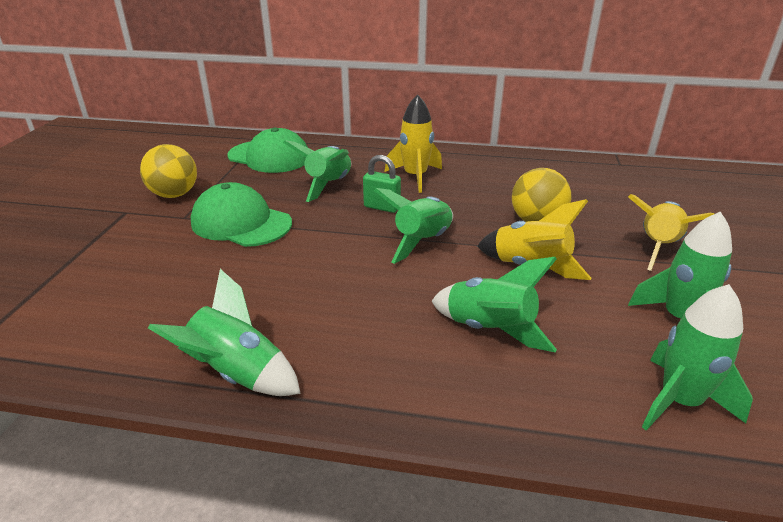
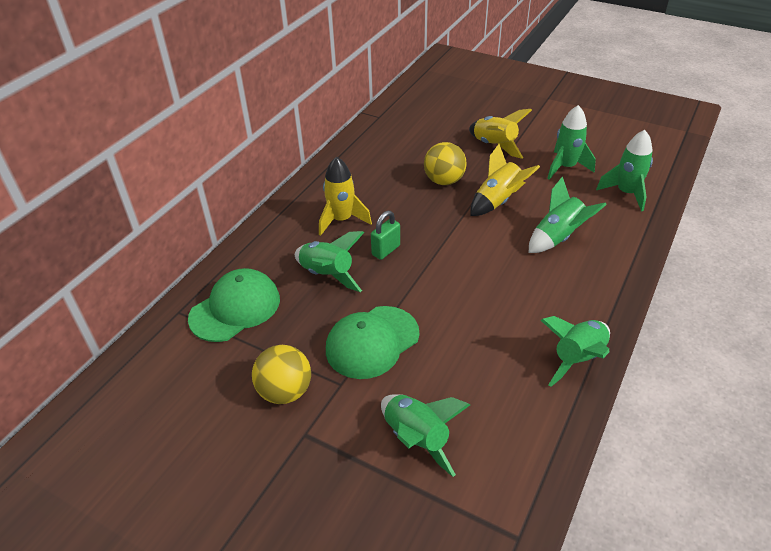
camera: 70 degrees left, 10 degrees up
green rocket [374,188,453,264] -> green rocket moved to [381,394,470,477]

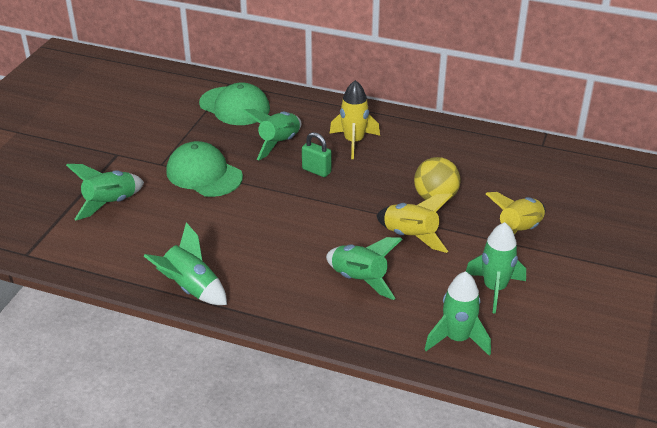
camera: 80 degrees right, 5 degrees down
yellow ball [252,345,311,404] -> none

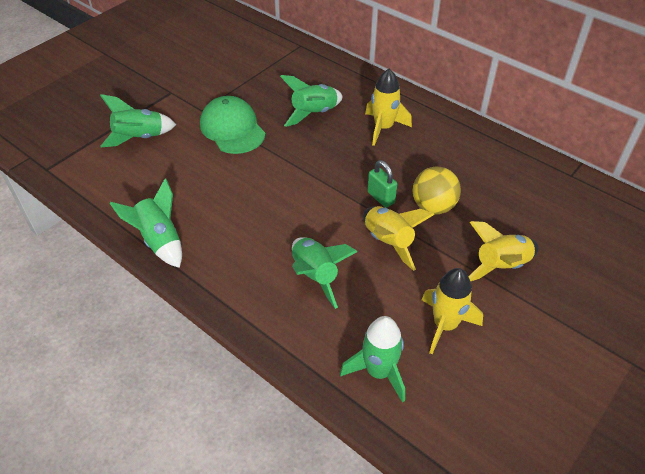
camera: 20 degrees right, 10 degrees up
green cap [199,82,270,125] -> none
green padlock [302,132,331,177] -> green padlock moved to [367,160,397,208]
green rocket [466,222,526,314] -> yellow rocket [422,268,483,354]

